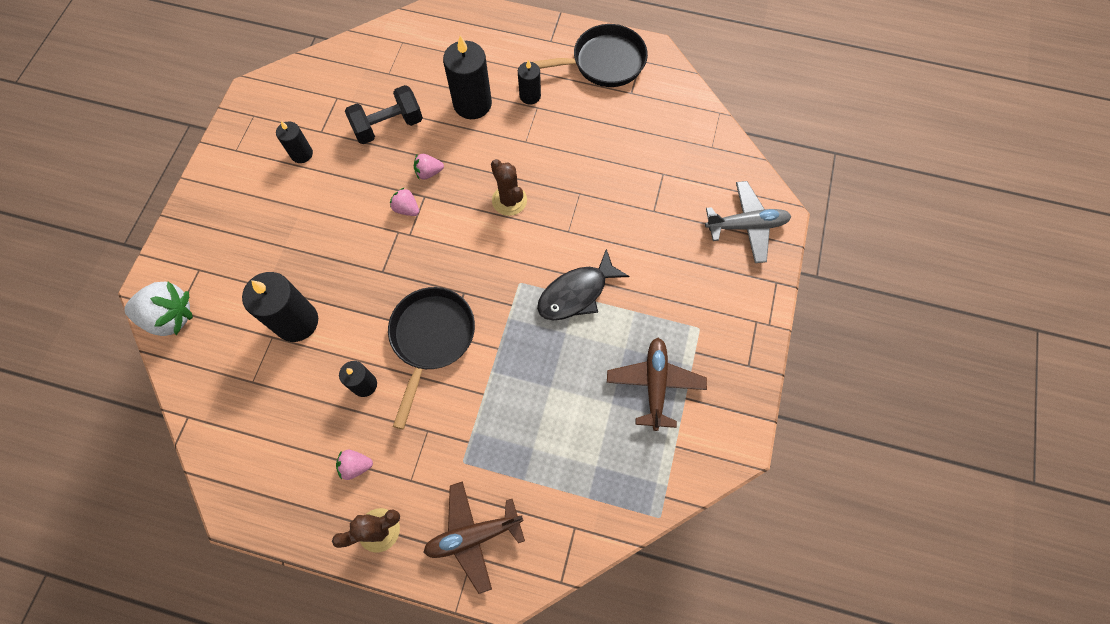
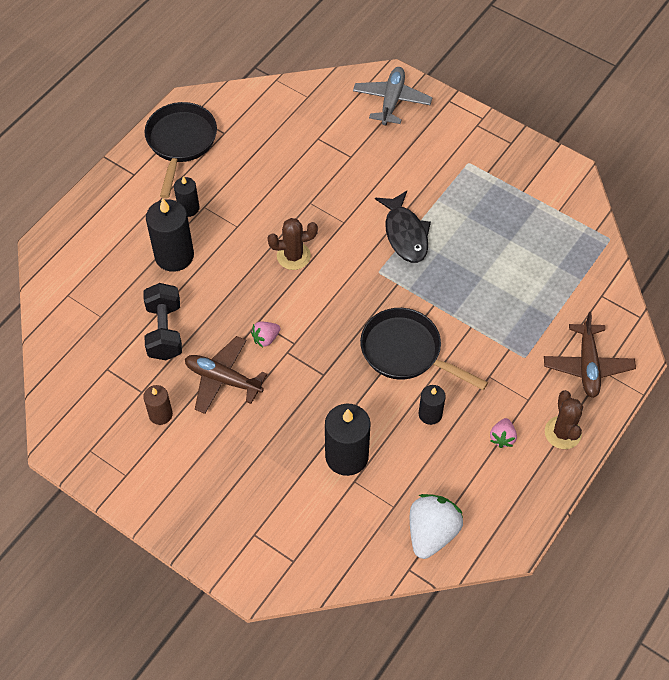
camera: 70 degrees left, 10 degrees down
white strawberry [124,281,193,336] -> white strawberry moved to [410,494,463,559]
black candle [276,121,313,163] -> brown candle [143,385,173,425]
pink strawberry [414,154,444,180] -> none
brown plane [607,338,707,431] -> brown plane moved to [185,336,267,414]

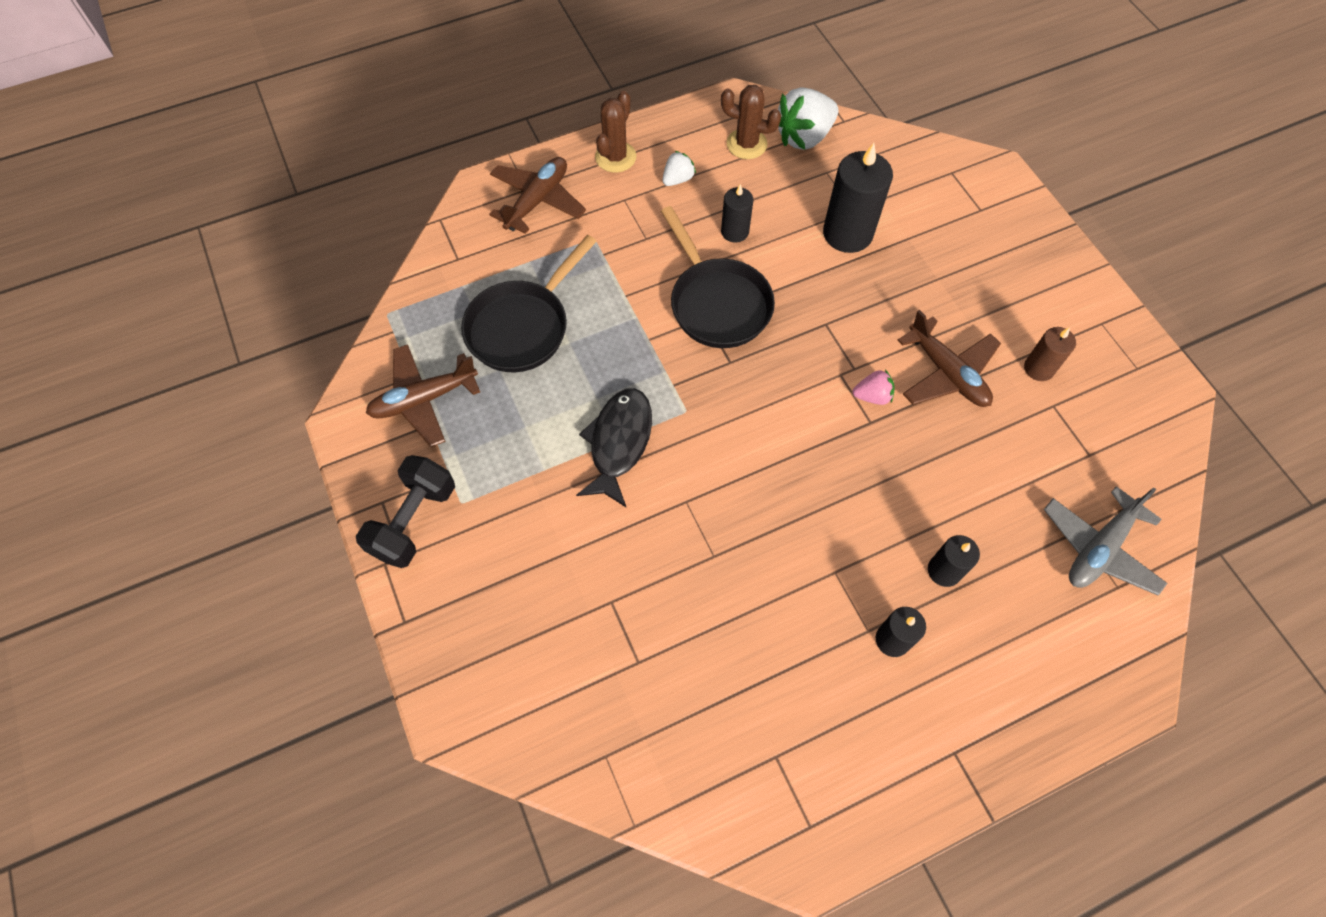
camera: 150 degrees left, 5 degrees up
black dumbbell [143,283,182,360] -> black dumbbell moved to [356,455,455,568]
black pan [144,102,217,198] -> black pan moved to [461,235,597,372]
black candle [146,198,194,272] -> black candle [928,535,980,587], size x0.56
brown cactus [268,218,318,270] -> brown cactus moved to [721,85,781,159]
grey plane [353,67,432,125] -> grey plane moved to [1044,486,1168,595]
pink strawberry [490,418,517,448] -> white strawberry [663,151,696,186]
none -> brown plane [366,344,480,447]

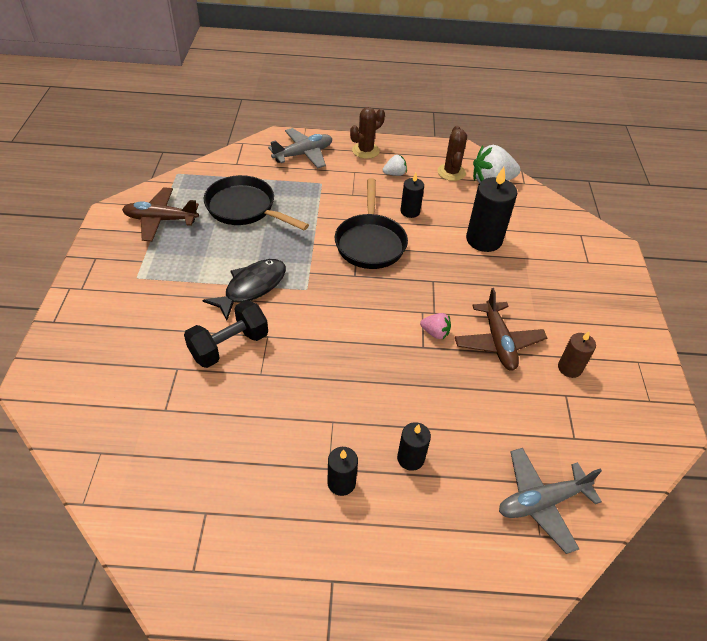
camera: 25 degrees right, 15 degrees down
black dumbbell [356,455,455,568] -> black dumbbell moved to [184,300,268,368]
black pan [461,235,597,372] -> black pan turned 60 degrees clockwise [204,175,309,230]
brown plane [489,157,586,234] -> grey plane [268,128,332,168]
brown cactus [721,85,781,159] -> brown cactus turned 45 degrees clockwise [438,126,467,181]

